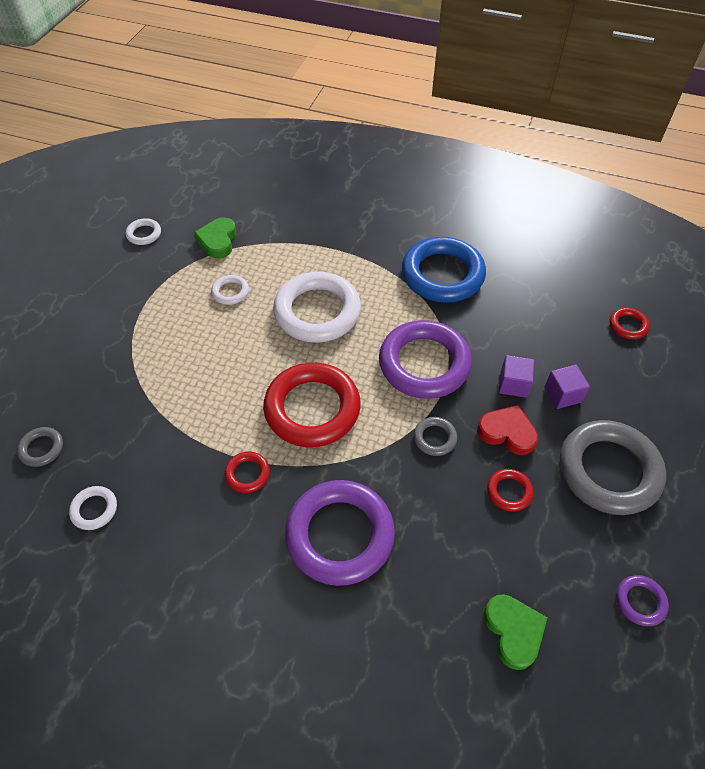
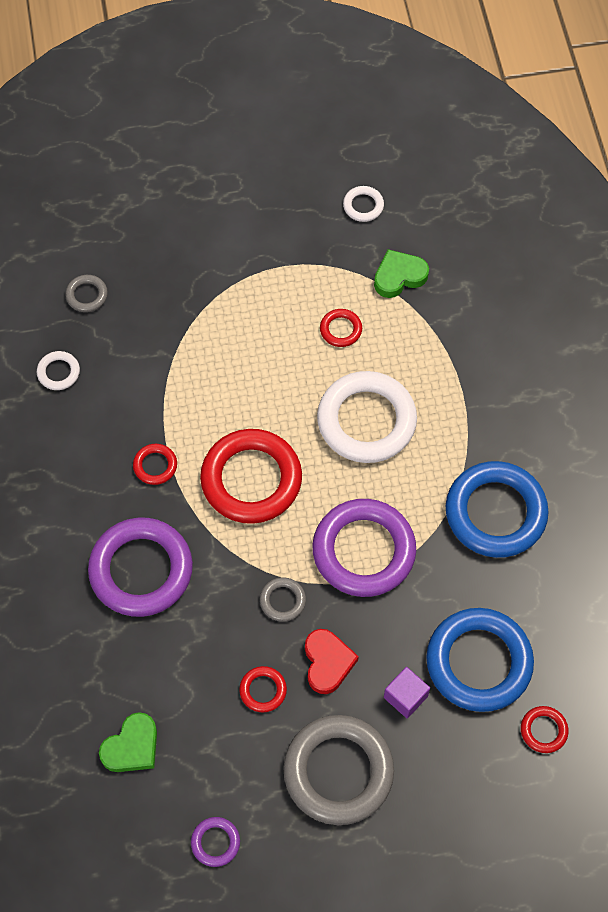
camera: 60 degrees right, 10 degrees up
white ring [211,275,249,305] -> red ring [320,309,362,347]
purple cube [499,355,534,398] -> none
none -> blue ring [426,608,534,712]

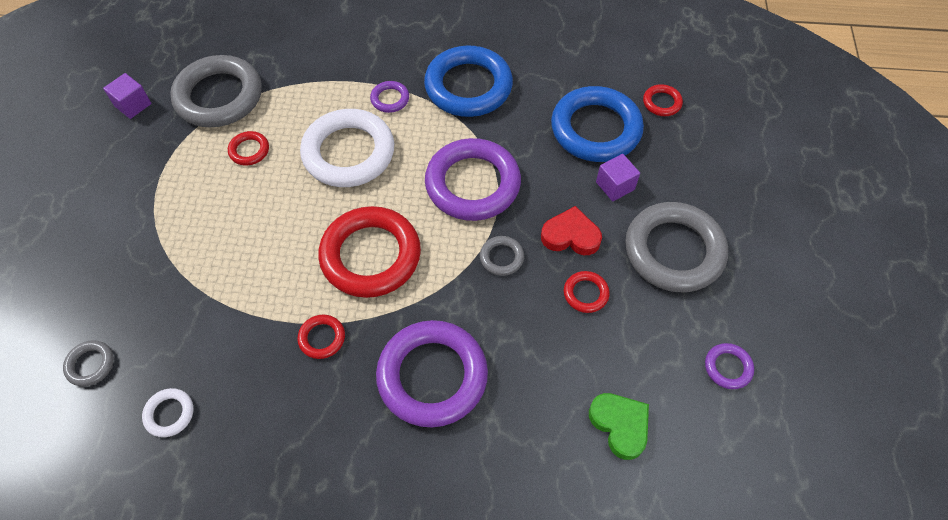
camera: 75 degrees left, 5 degrees down
white ring [343,186,384,222] -> purple cube [103,73,151,119]
green heart [374,249,429,298] -> grey ring [170,55,262,127]
none -> purple ring [370,81,409,113]

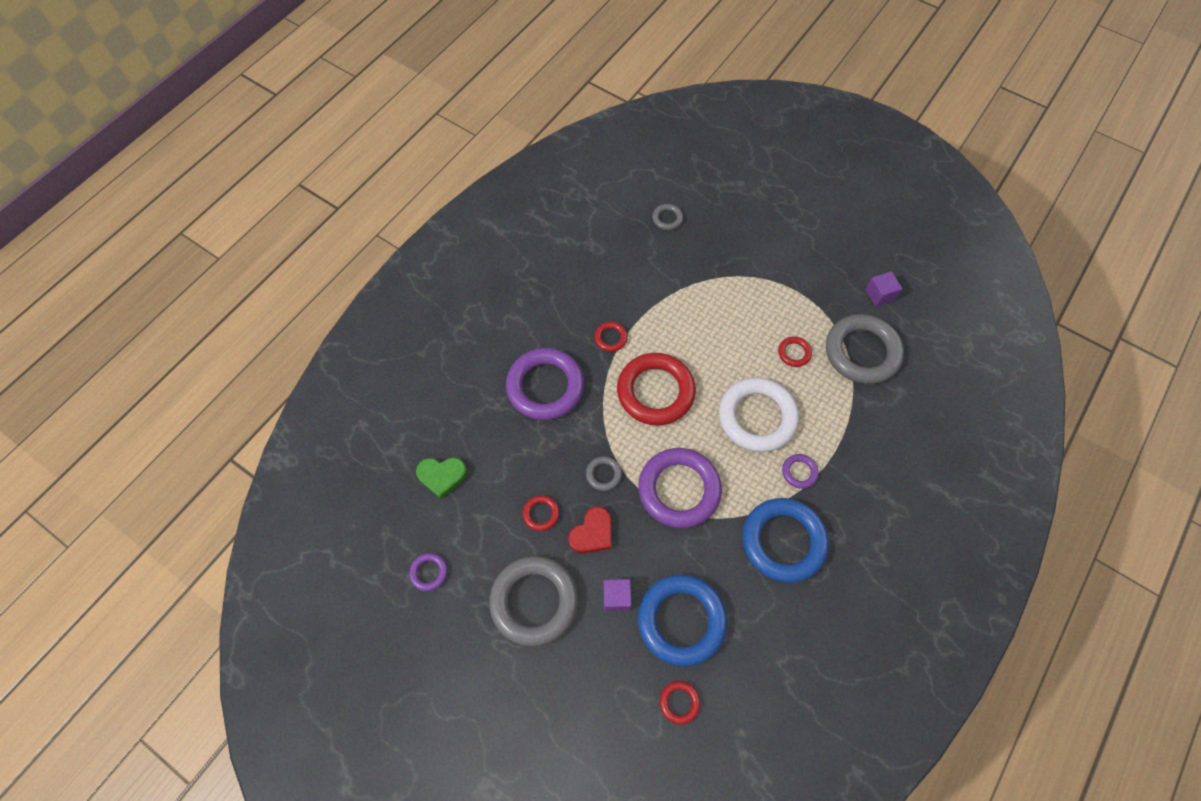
camera: 120 degrees right, 5 degrees up
white ring [142,388,193,437] -> none

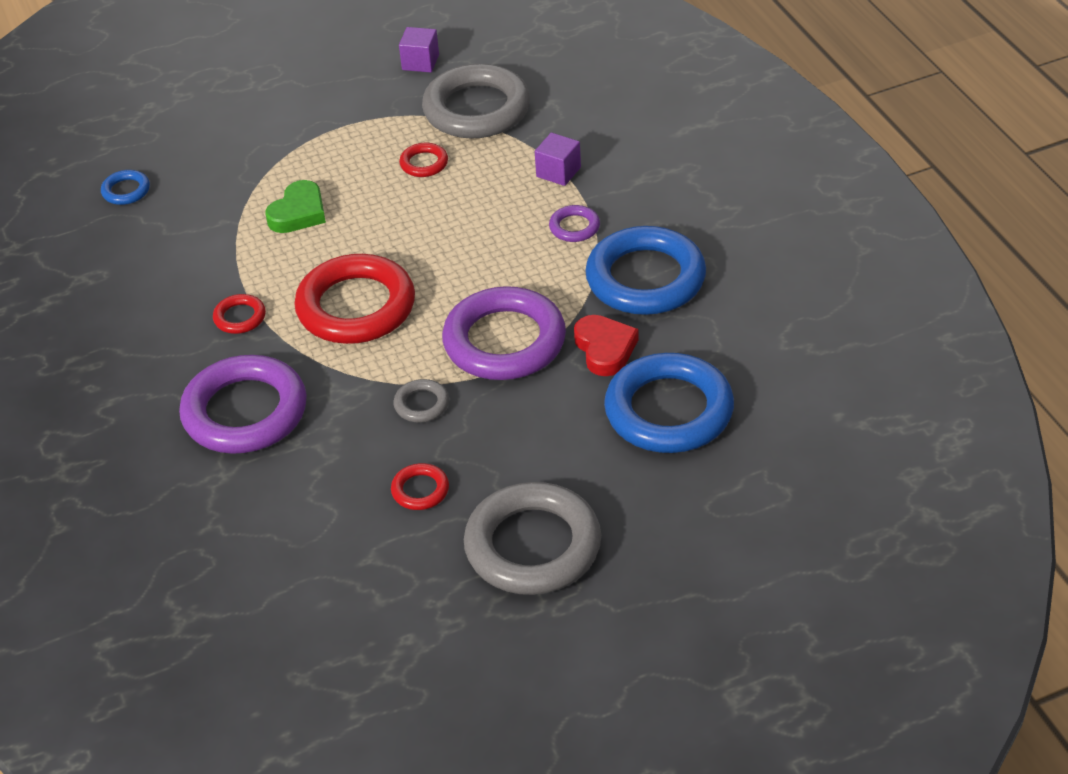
camera: 55 degrees left, 20 degrees down
purple ring [409,553,448,591] -> none
green heart [416,457,467,499] -> green heart moved to [266,180,326,233]
red heart [568,506,612,554] -> red heart moved to [574,315,639,376]
purple cube [603,579,631,611] -> purple cube moved to [535,133,581,186]
grey ring [652,204,683,230] -> blue ring [101,170,150,205]
red ring [660,681,700,725] -> none
white ring [719,377,799,452] -> none

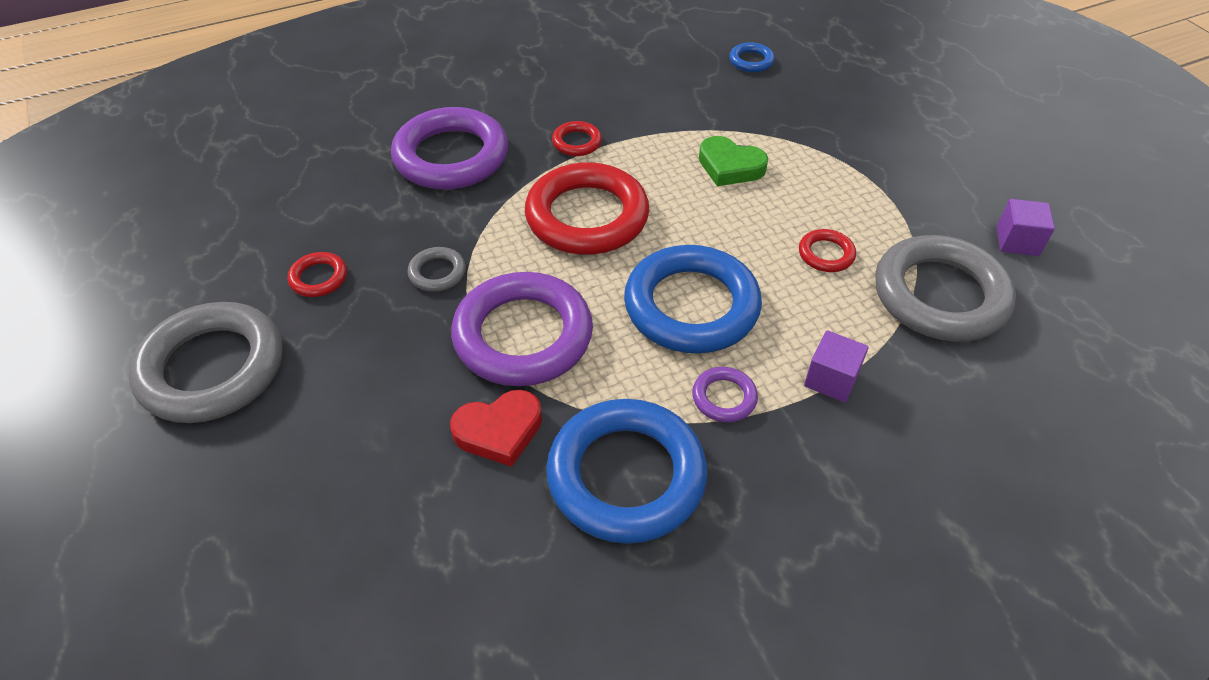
camera: 85 degrees right, 5 degrees up
blue ring [604,353,734,453] -> blue ring moved to [624,245,762,354]

